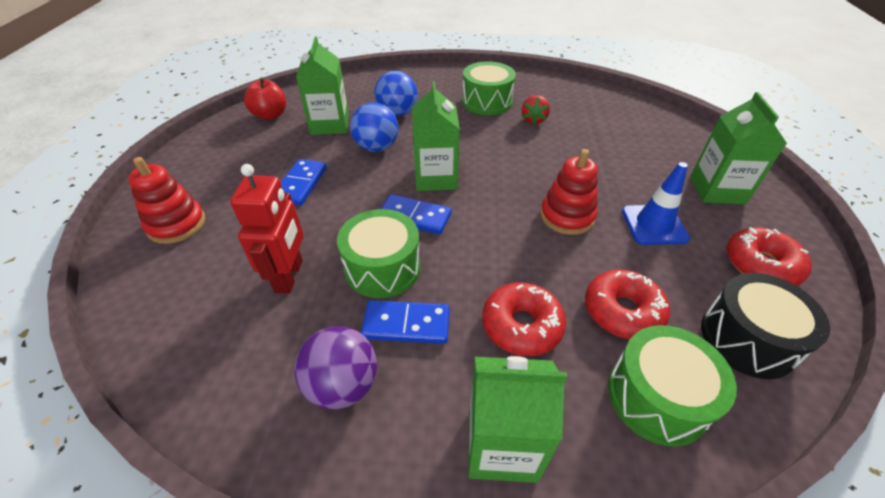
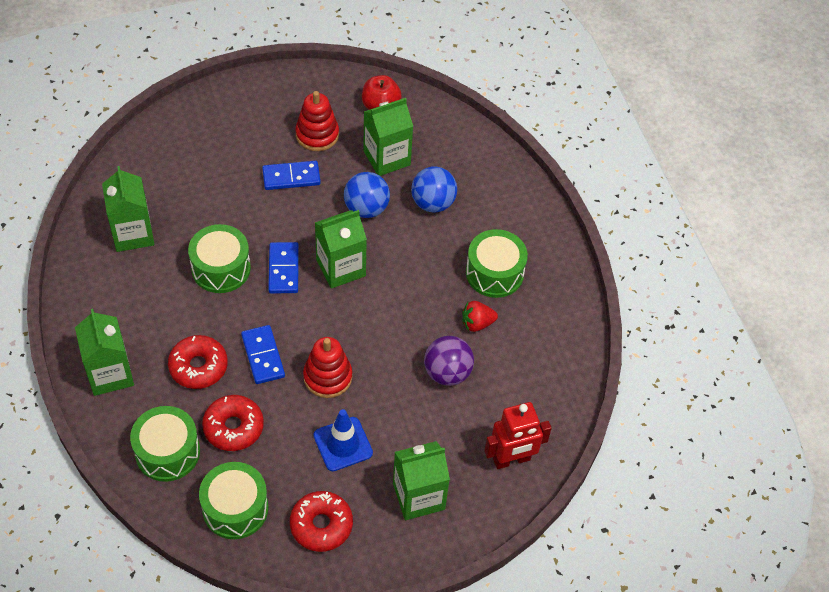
camera: 65 degrees right, 10 degrees up
red stacking toy [128,157,205,244] -> red stacking toy moved to [295,91,339,151]
red robot [230,164,304,294] -> red robot moved to [484,402,552,469]
purple ball [295,326,377,410] -> purple ball moved to [424,336,474,386]
blue domino [361,300,450,344] -> blue domino moved to [241,325,285,384]
black drum [701,273,830,379] -> green drum [199,462,269,539]
none -> green carton [102,166,154,252]

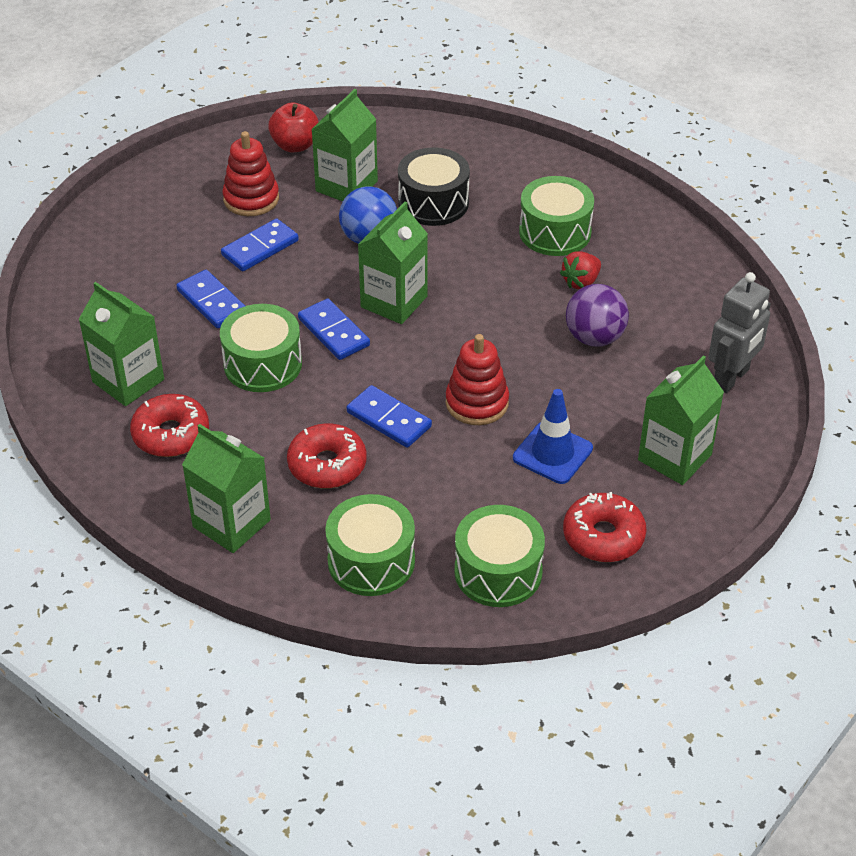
camera: 30 degrees left, 10 degrees down
red donut [202,395,264,451] -> red donut moved to [130,394,209,457]
blue ball [411,166,457,213] -> black drum [398,147,470,226]
red robot [484,402,552,469] -> grey robot [708,272,771,393]
none -> blue domino [176,270,245,329]

